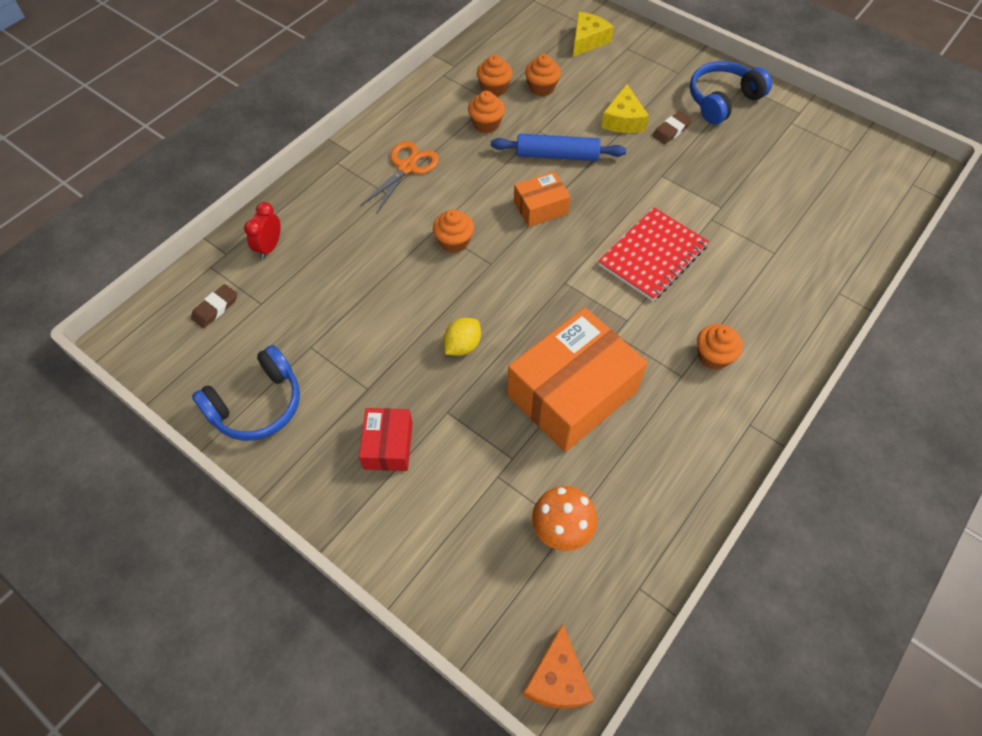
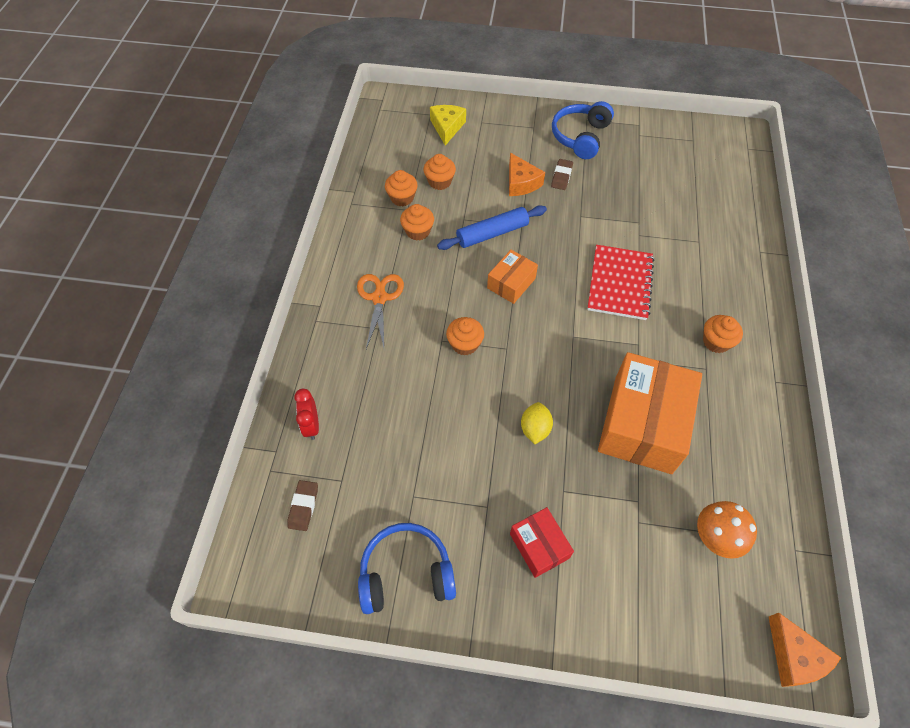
camera: 30 degrees left, 0 degrees up
blue headphones [192,345,300,441] -> blue headphones turned 120 degrees counterclockwise [358,523,456,614]
yellow cheese [601,84,649,133] -> orange cheese [509,153,545,196]

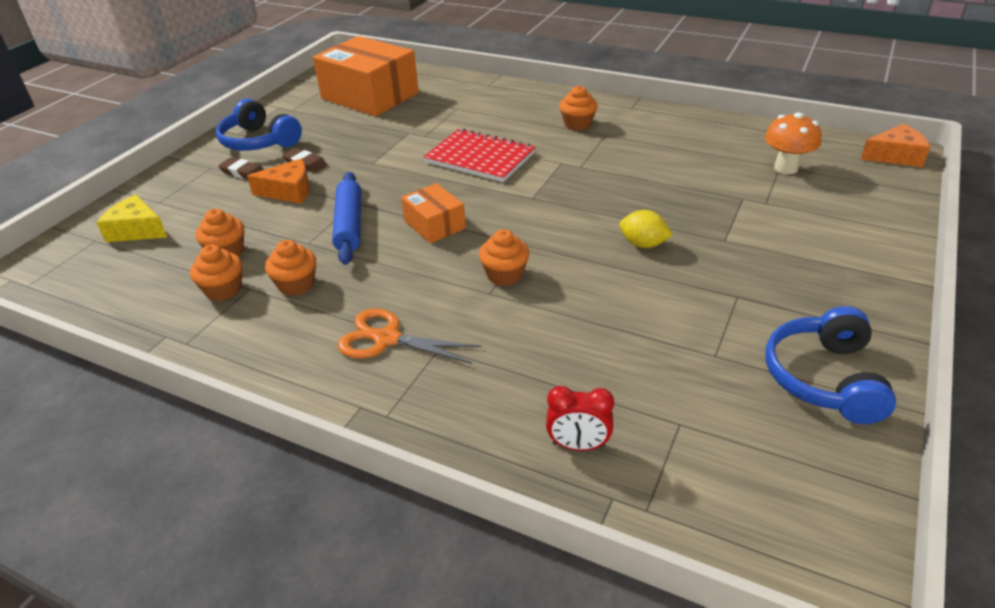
camera: 70 degrees left, 20 degrees down
brown eraser [287,480,318,531] -> brown eraser moved to [218,158,264,179]
red box [510,507,574,578] -> none
orange box [598,352,702,474] -> orange box moved to [313,36,419,116]

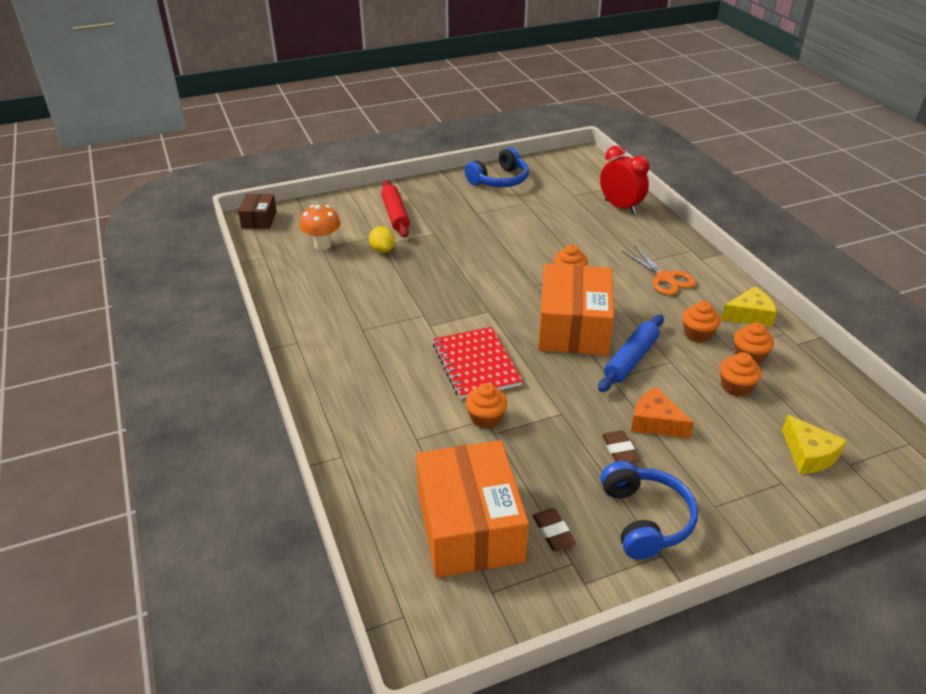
camera: 140 degrees left, 0 degrees up
brown eraser [218,158,264,179] -> brown eraser moved to [532,509,576,551]
orange box [401,183,466,244] -> orange box [538,264,614,356], size x1.99
red clock [546,386,614,451] -> red clock [600,146,649,214], size x1.65
orange cupcake [559,86,598,131] -> orange cupcake moved to [465,383,508,429]
yellow lemon [619,210,673,248] -> yellow lemon moved to [369,226,395,253]
orange cheese [861,124,930,167] -> brown box [238,194,277,229]
none -> red rolling pin [381,180,410,238]
none -> yellow cheese [721,286,777,327]

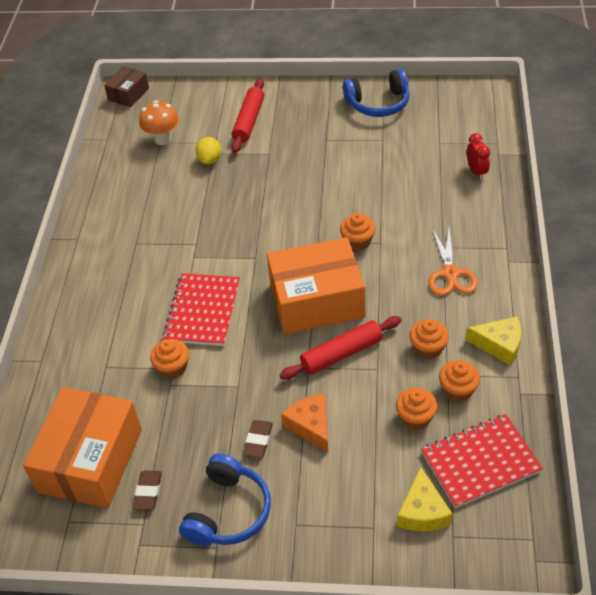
camera: 30 degrees right, 10 degrees up
orange box [538,264,614,356] -> orange box turned 45 degrees clockwise [267,237,365,334]
blue rolling pin [598,314,664,392] -> red rolling pin [280,316,402,380]
red clock [600,146,649,214] -> red clock [467,133,490,180], size x0.61
none -> red notebook [421,414,543,508]

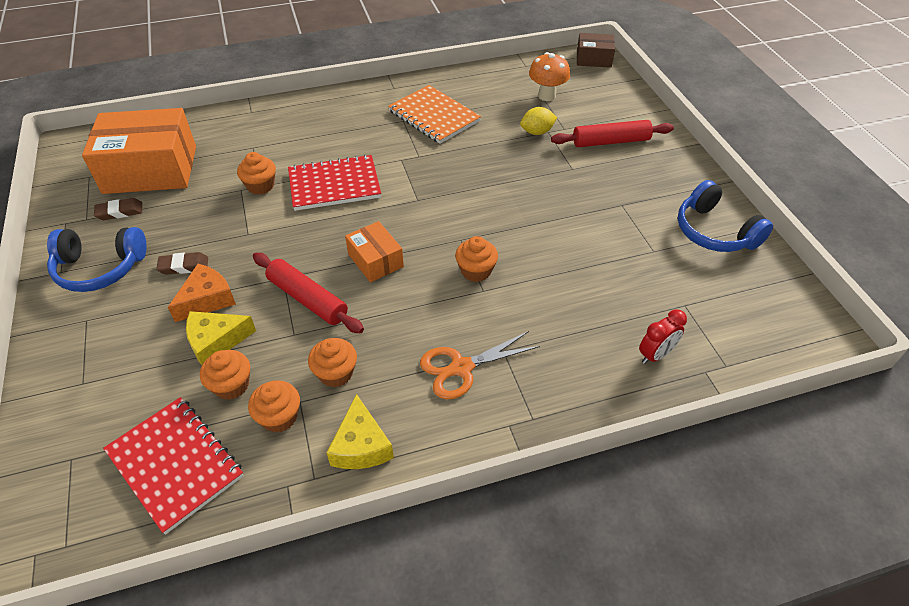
camera: 65 degrees right, 0 degrees up
orange box [267,237,365,334] -> orange box [345,221,404,282], size x0.50
yellow cheese [397,467,453,531] -> yellow cheese moved to [186,311,256,365]
none -> orange notebook [388,85,481,144]

